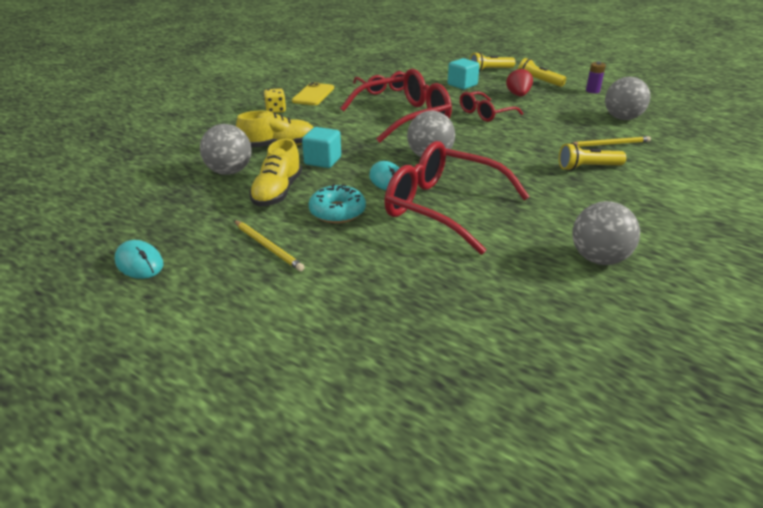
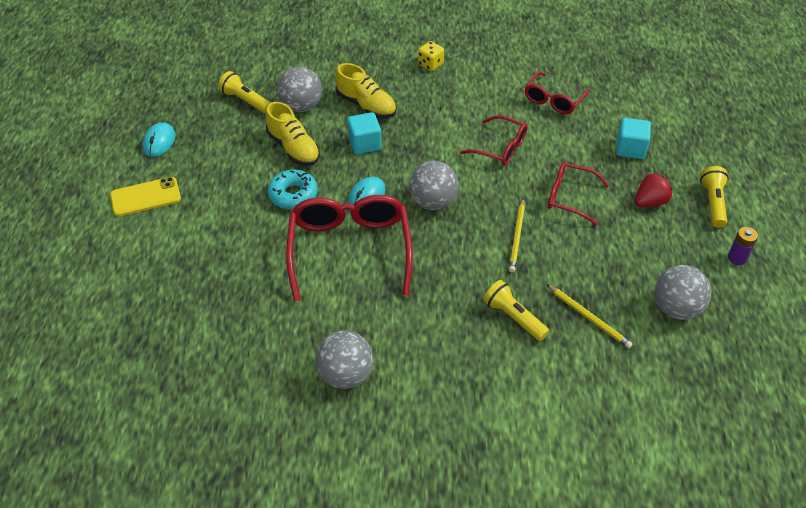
camera: 55 degrees right, 15 degrees up
yellow pencil [234,220,304,271] -> yellow pencil moved to [509,198,525,272]
yellow shoe [249,139,302,206] -> yellow shoe turned 105 degrees counterclockwise [266,102,320,166]
yellow phone [292,82,334,105] -> yellow phone moved to [110,177,181,217]
red glasses [340,69,452,143] -> red glasses [460,115,528,166], size x0.56
yellow flashlight [470,52,515,72] -> yellow flashlight moved to [218,71,271,113]

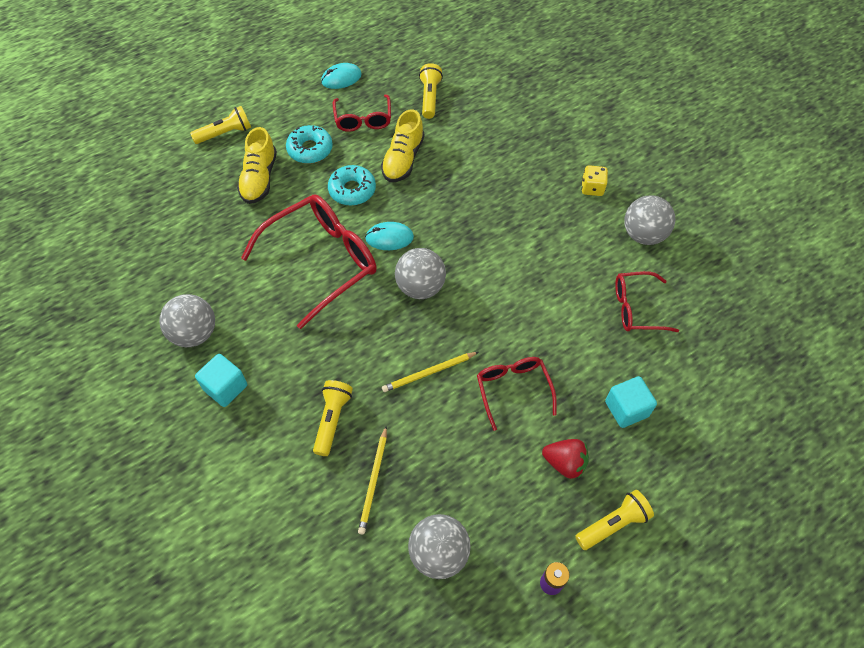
camera: 55 degrees right, 10 degrees up
yellow phone [110,177,181,217] -> none
grey ball [277,67,322,112] -> grey ball moved to [624,195,675,245]
yellow shoe [335,63,396,119] -> yellow shoe moved to [237,127,277,204]
turquoise cube [347,112,382,154] -> turquoise cube moved to [195,354,247,407]
red glasses [460,115,528,166] -> red glasses moved to [333,95,391,132]
none -> yellow flashlight [190,106,251,144]
none -> turquoise donut [286,125,333,164]

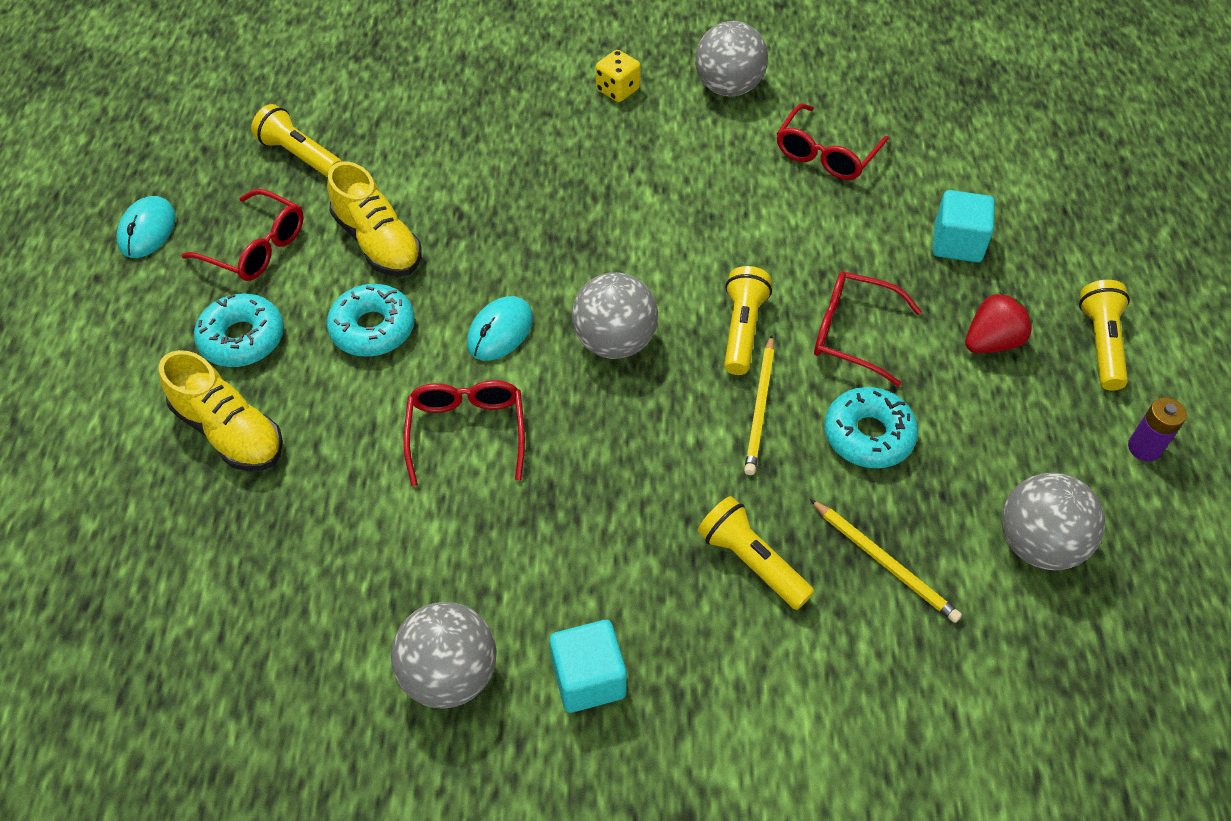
camera: 55 degrees left, 5 degrees down
yellow flashlight [190,106,251,144] -> yellow flashlight moved to [724,266,772,375]
red glasses [241,195,377,329] -> red glasses [403,380,525,486], size x0.56
none -> turquoise donut [824,387,918,468]

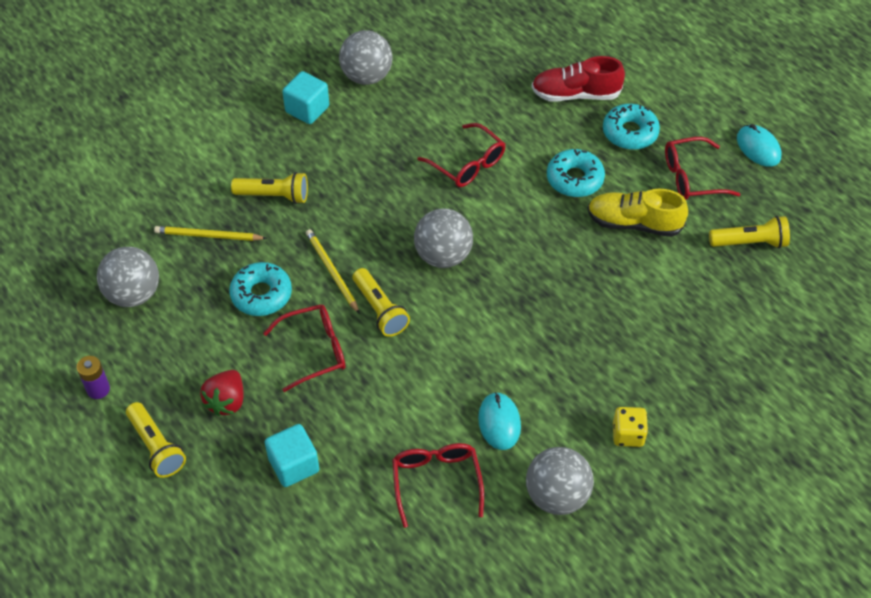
camera: 140 degrees right, 0 degrees up
yellow shoe [159,350,283,471] -> red shoe [532,56,625,102]
turquoise mouse [467,296,533,360] -> turquoise mouse moved to [478,392,521,450]

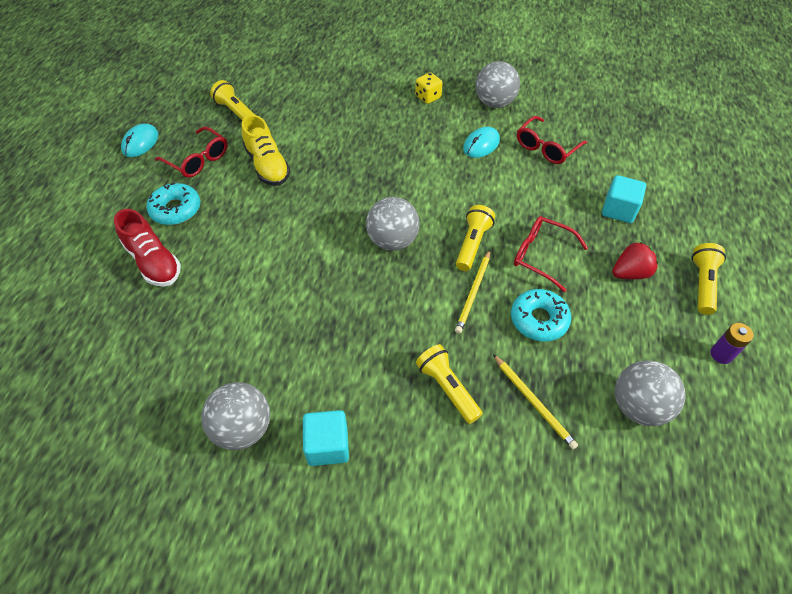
camera: 130 degrees left, 0 degrees up
red glasses [417,123,505,187] -> none
turquoise donut [547,149,605,197] -> none

